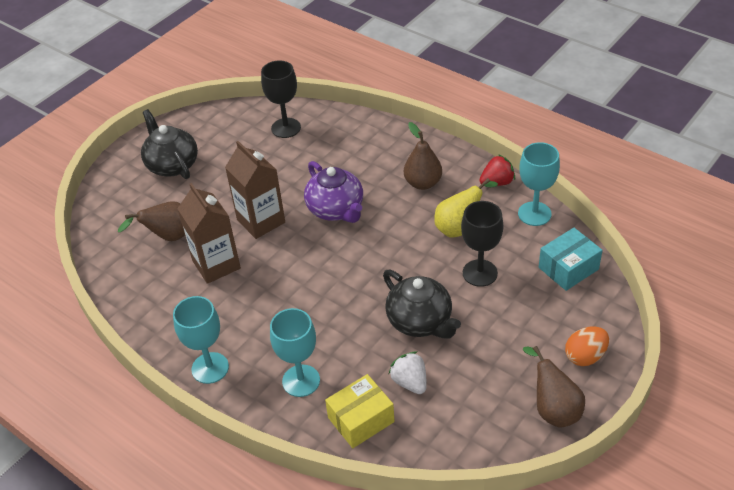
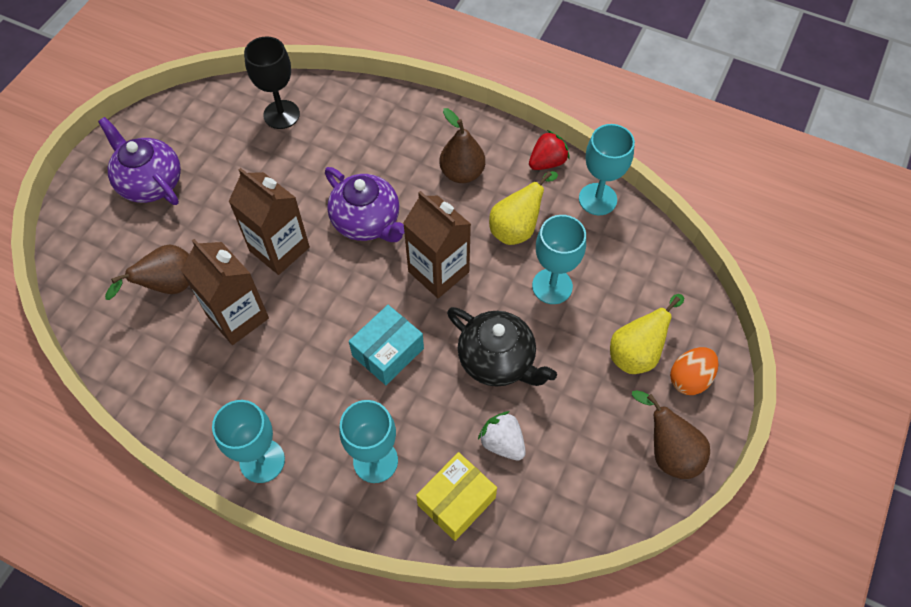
camera: 15 degrees left, 15 degrees up
black teapot [141,109,198,179] -> purple teapot [98,117,181,205]
black goblet [461,201,503,287] -> turquoise goblet [532,215,586,304]
turquoise box [539,228,603,291] -> turquoise box moved to [349,305,424,385]
none -> brown carton [403,191,471,298]
none -> yellow pear [610,294,684,374]

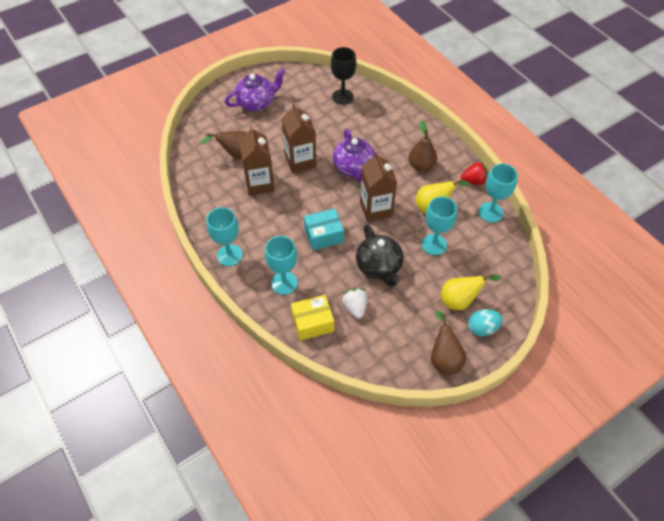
camera: 30 degrees right, 5 degrees down
purple teapot [98,117,181,205] -> purple teapot turned 75 degrees clockwise [225,68,286,111]
orange egg [670,347,718,395] -> turquoise egg [468,309,503,336]

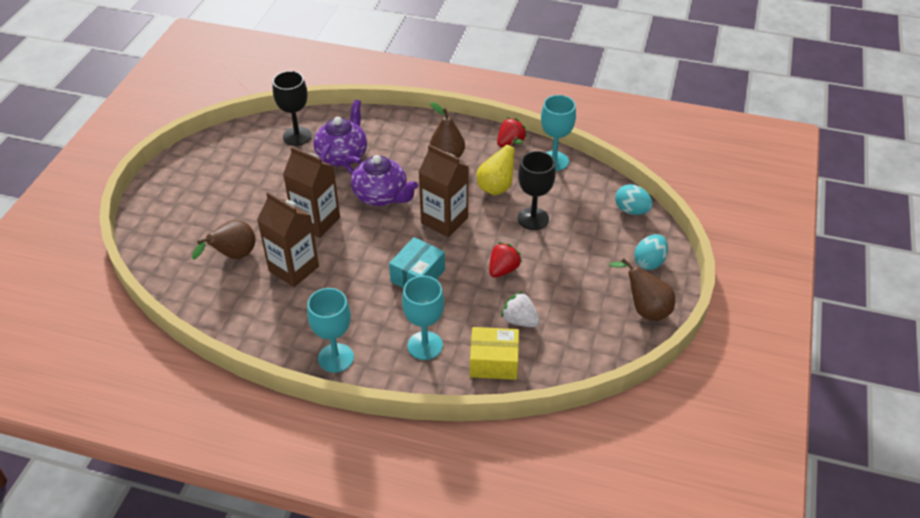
camera: 40 degrees left, 10 degrees down
purple teapot [225,68,286,111] -> purple teapot moved to [313,99,367,167]
yellow box [291,295,334,341] -> yellow box turned 60 degrees clockwise [470,327,519,380]
black teapot [356,224,403,287] -> red strawberry [489,242,522,278]
turquoise goblet [421,196,457,255] -> black goblet [518,151,556,230]
yellow pear [441,274,500,310] -> none
none -> turquoise egg [615,184,653,215]

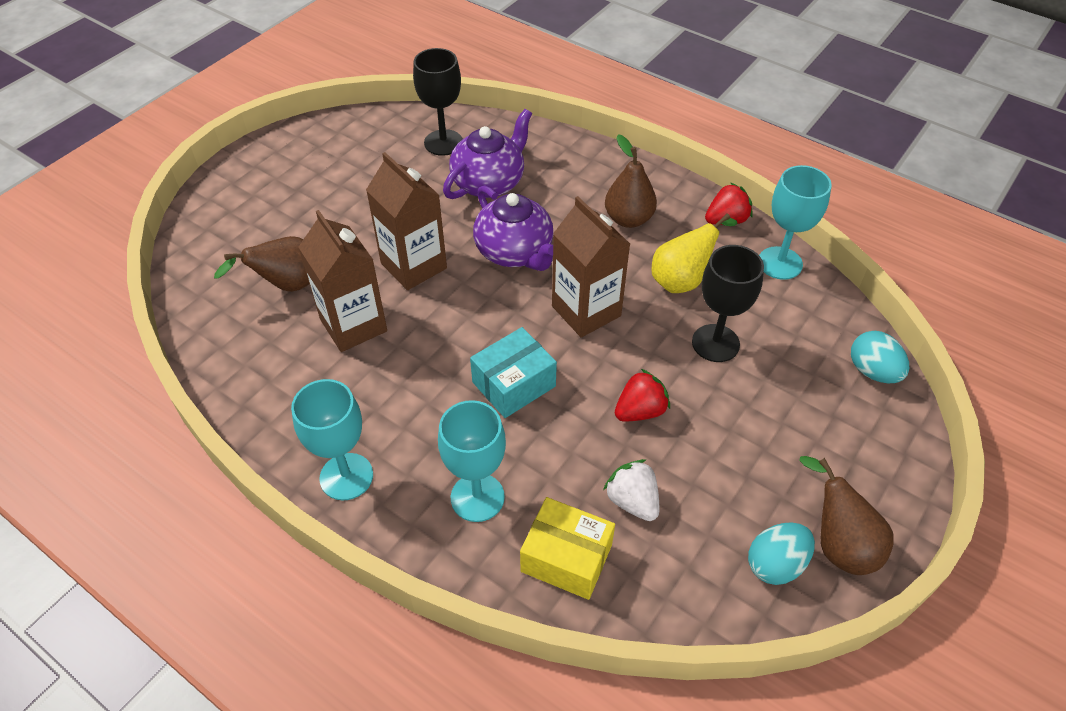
camera: 20 degrees right, 5 degrees up
turquoise egg [634,234,668,270] -> turquoise egg moved to [748,523,815,585]

